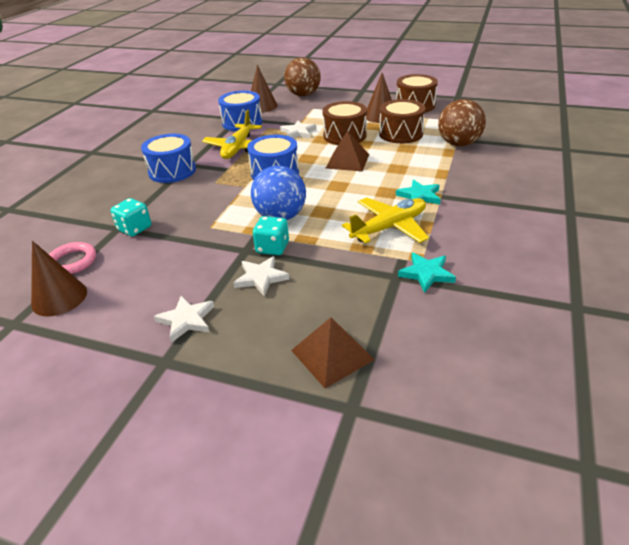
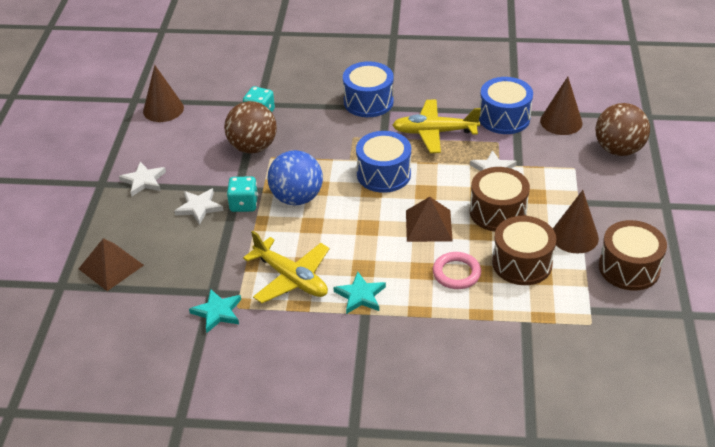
camera: 75 degrees right, 5 degrees up
pink ring [49,242,96,274] -> pink ring moved to [433,252,481,289]
brown ball [438,99,486,147] -> brown ball moved to [224,101,277,154]

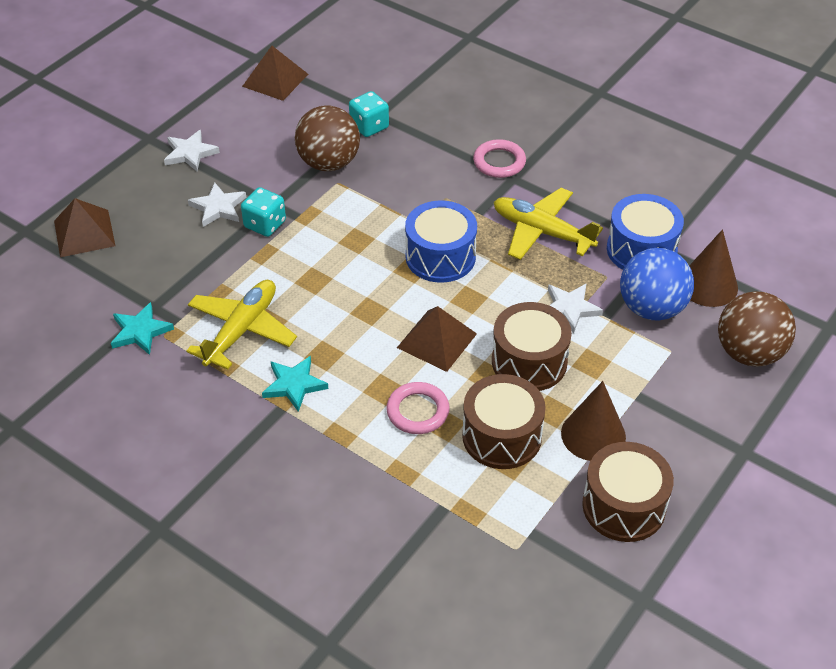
camera: 30 degrees right, 5 degrees up
brown cone [143,65,184,122] -> brown pyramid [242,46,308,101]
yellow plane [243,231,329,303] -> yellow plane turned 135 degrees counterclockwise [187,280,297,370]
blue ball [268,150,323,206] -> blue ball moved to [620,248,694,321]
blue drum [343,61,394,117] -> pink ring [473,139,526,178]

